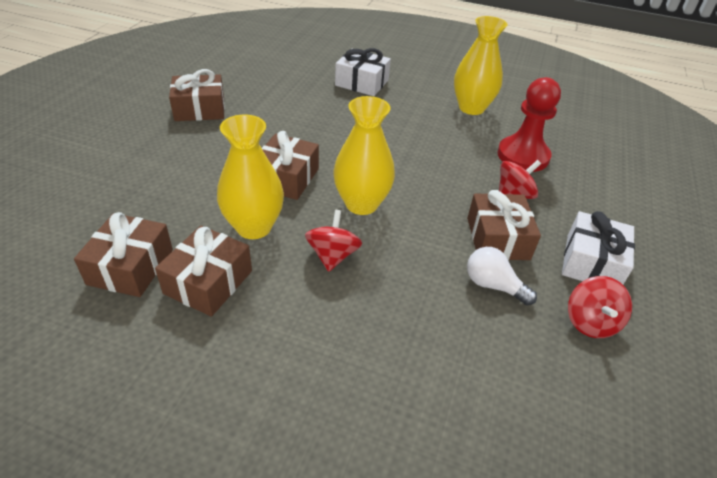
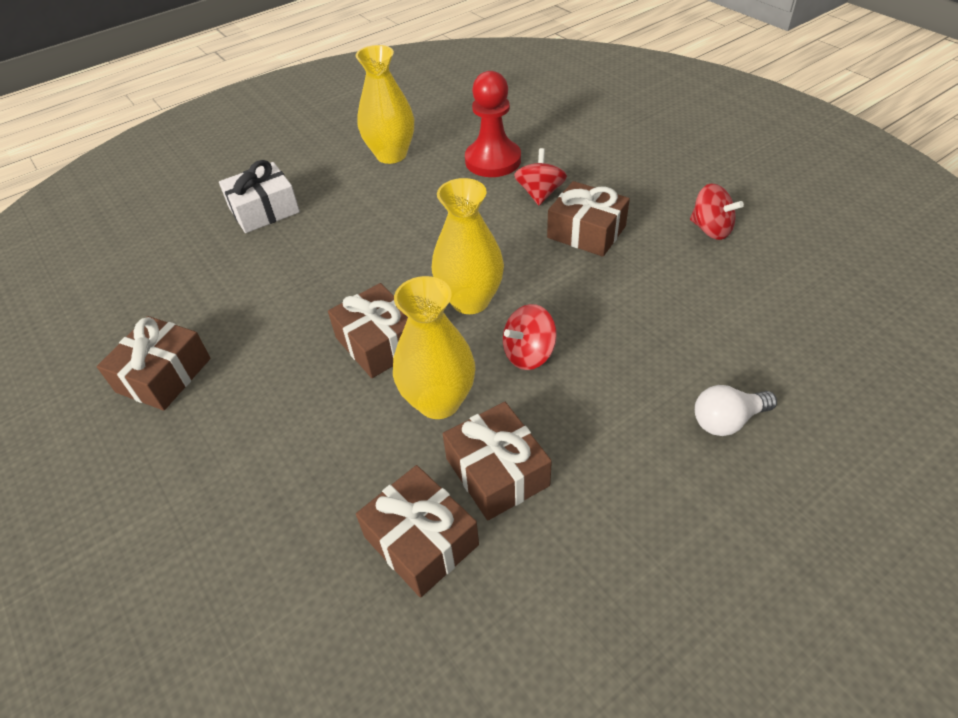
camera: 50 degrees left, 5 degrees up
red spinning top [305,210,362,272] -> red spinning top turned 75 degrees counterclockwise [503,304,557,370]
white light bulb [467,247,537,305] -> white light bulb moved to [695,385,777,436]
white gift [562,211,635,284] -> none

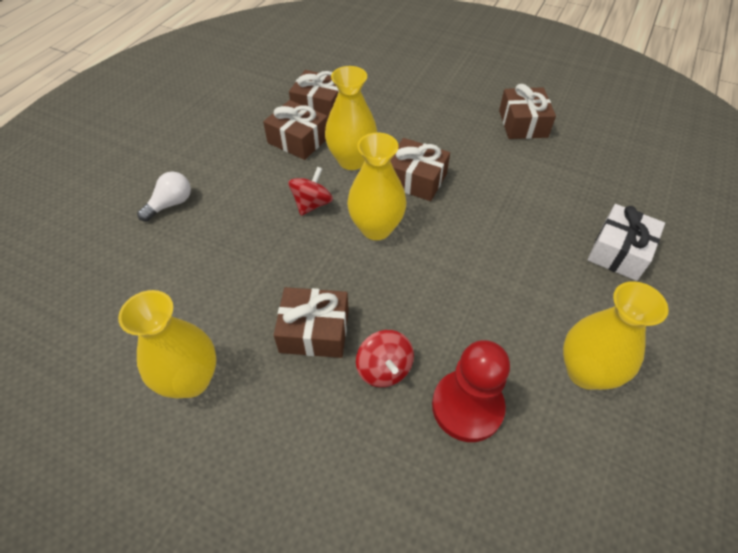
camera: 150 degrees right, 5 degrees up
red spinning top [690,184,744,240] -> yellow vase [118,290,216,399]

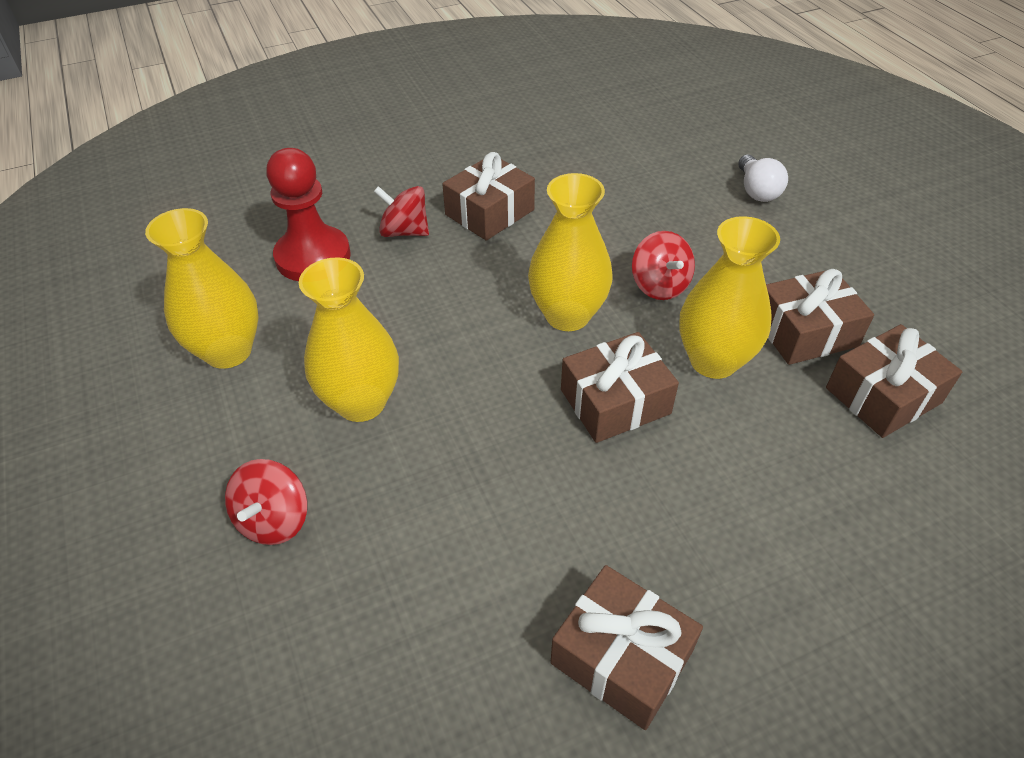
camera: 130 degrees right, 5 degrees down
yellow vase [118,290,216,399] -> yellow vase moved to [299,257,399,422]
white gift [588,204,665,281] -> red spinning top [225,459,307,545]

